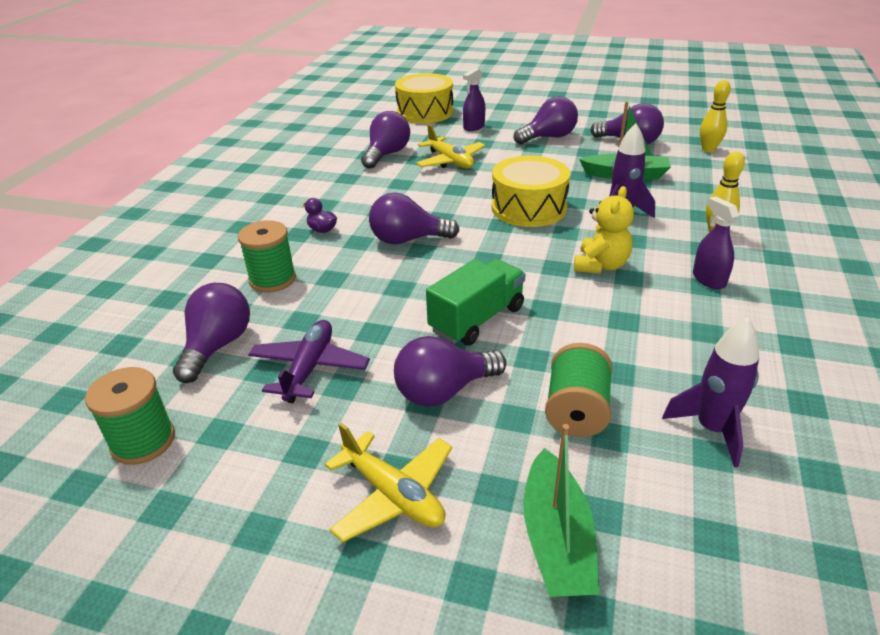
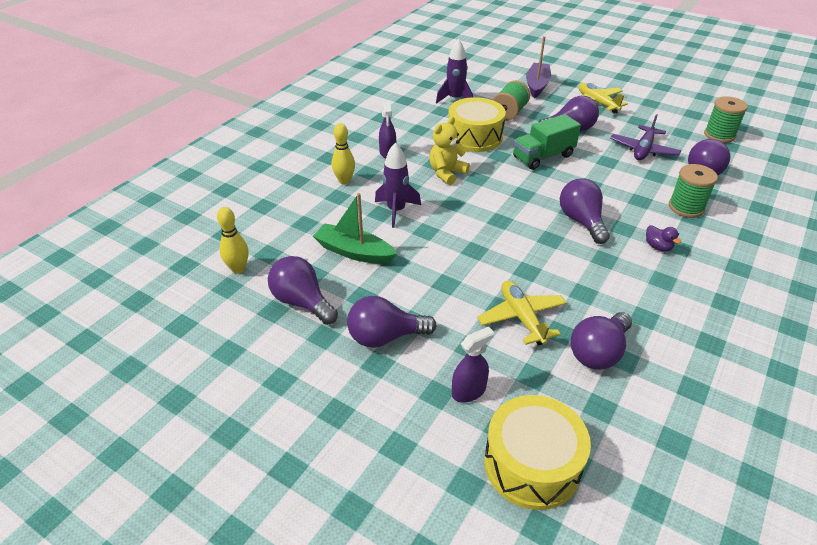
camera: 165 degrees left, 5 degrees up
purple light bulb [369,192,460,244] -> purple light bulb turned 120 degrees counterclockwise [560,178,610,244]
yellow drum [492,156,570,227] -> yellow drum moved to [448,97,506,152]
green boat [523,424,600,597] -> purple boat [526,36,551,98]

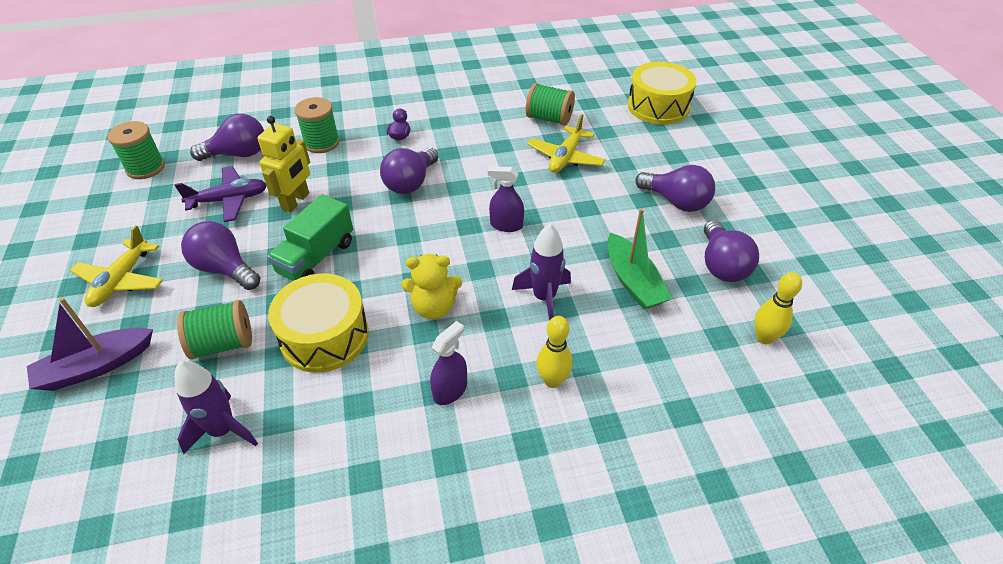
camera: 135 degrees left, 5 degrees up
purple spray bottle [452,327,494,403] -> purple spray bottle moved to [488,166,524,232]
green truck [513,114,581,170] -> green truck turned 105 degrees clockwise [267,194,353,281]
purple light bulb [571,312,632,370] -> green spool [526,83,575,126]
none -> yellow robot [258,116,310,212]

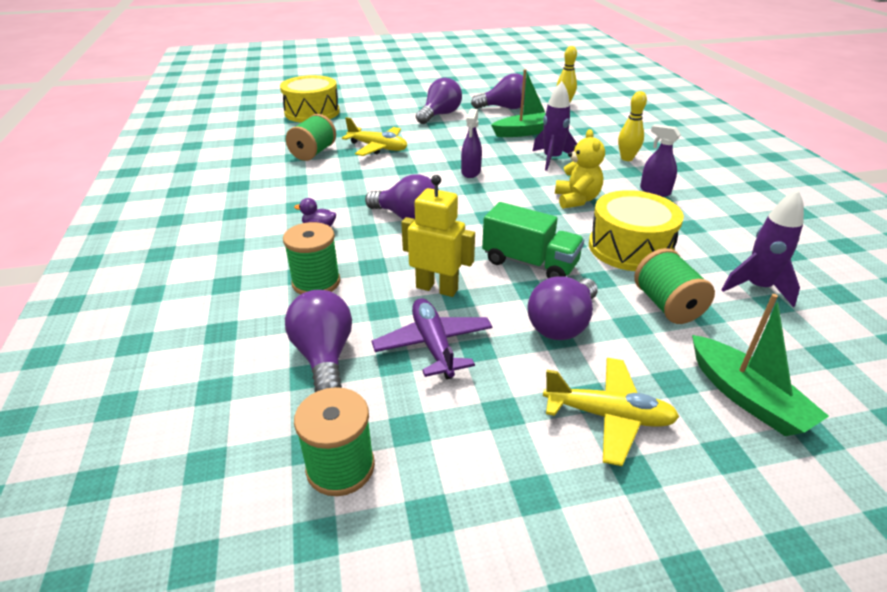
camera: 90 degrees left, 10 degrees down
purple boat [27,297,153,391] -> green boat [692,294,829,436]

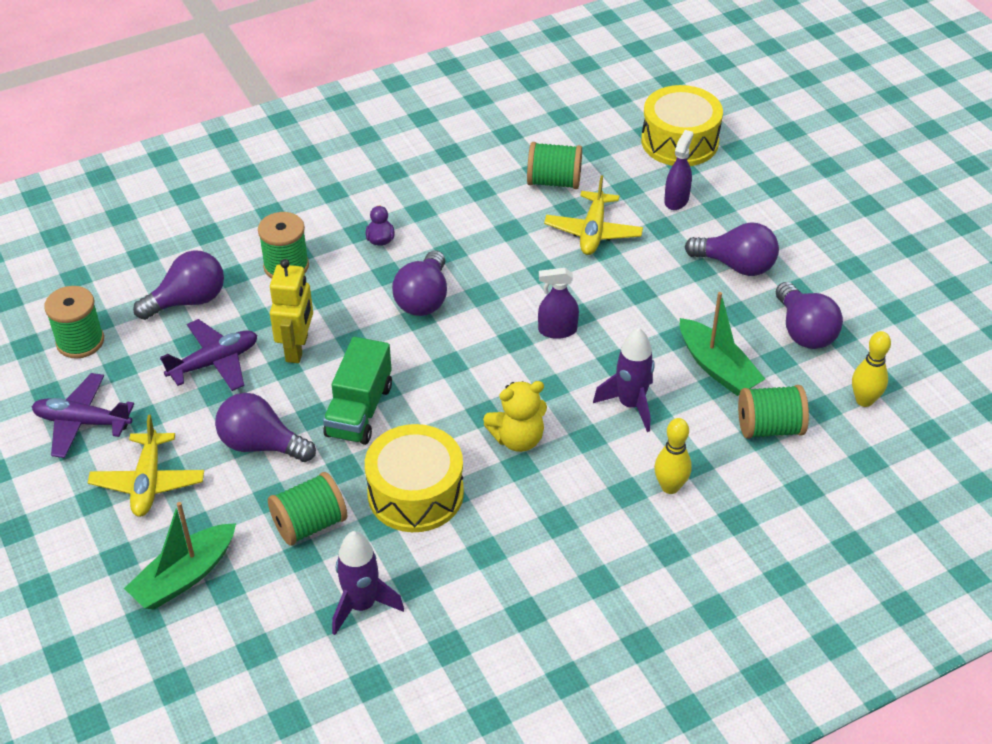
camera: 75 degrees right, 10 degrees up
purple spray bottle [640,124,681,197] -> purple spray bottle moved to [664,130,693,210]
none -> purple plane [32,373,134,458]
none -> green spool [738,385,809,439]

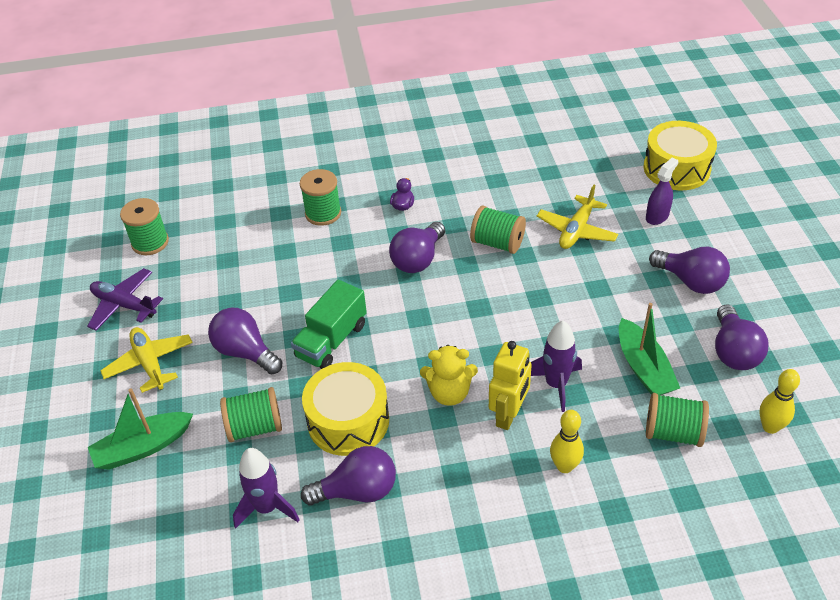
camera: 20 degrees right, 0 degrees up
yellow plane [88,415,204,517] -> yellow plane turned 135 degrees clockwise [100,327,193,393]
purple light bulb [133,250,224,320] -> purple light bulb moved to [301,446,396,506]
purple plane [160,319,257,391] -> none
yellow robot [270,259,313,363] -> yellow robot moved to [489,341,532,430]
green spool [527,142,582,189] -> green spool moved to [470,206,526,254]
purple spray bottle [538,268,579,339] -> none

